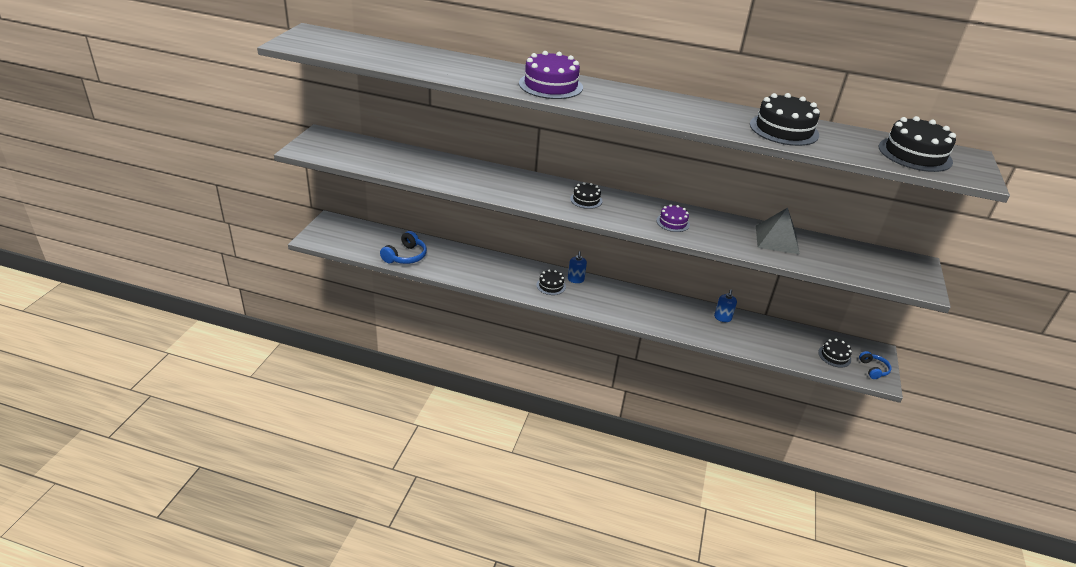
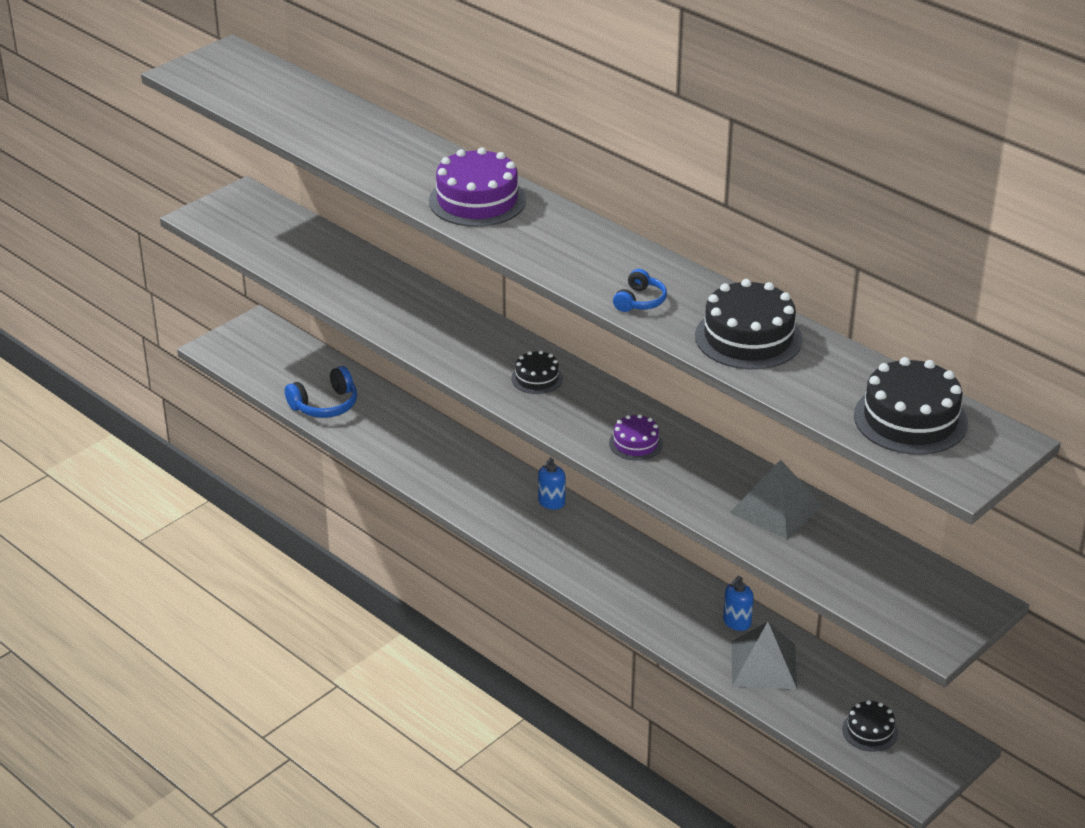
camera: 30 degrees right, 0 degrees up
black cake [536,270,566,295] -> none
blue headphones [859,351,891,379] -> blue headphones moved to [613,269,667,312]
none -> grey pyramid [732,621,797,689]

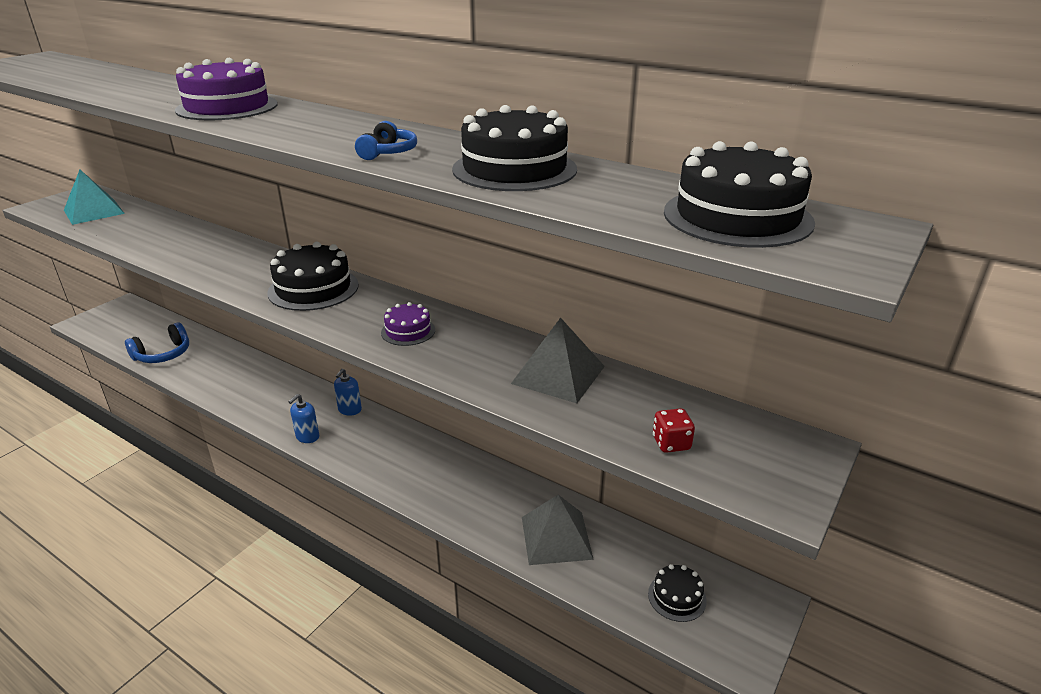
camera: 10 degrees left, 5 degrees down
black cake [511,350,563,394] -> black cake [267,242,359,311], size x1.82
blue soap dispenser [723,576,754,631] -> blue soap dispenser moved to [288,394,319,443]
none -> turquoise pyramid [64,170,125,225]
none -> red dice [653,408,695,453]

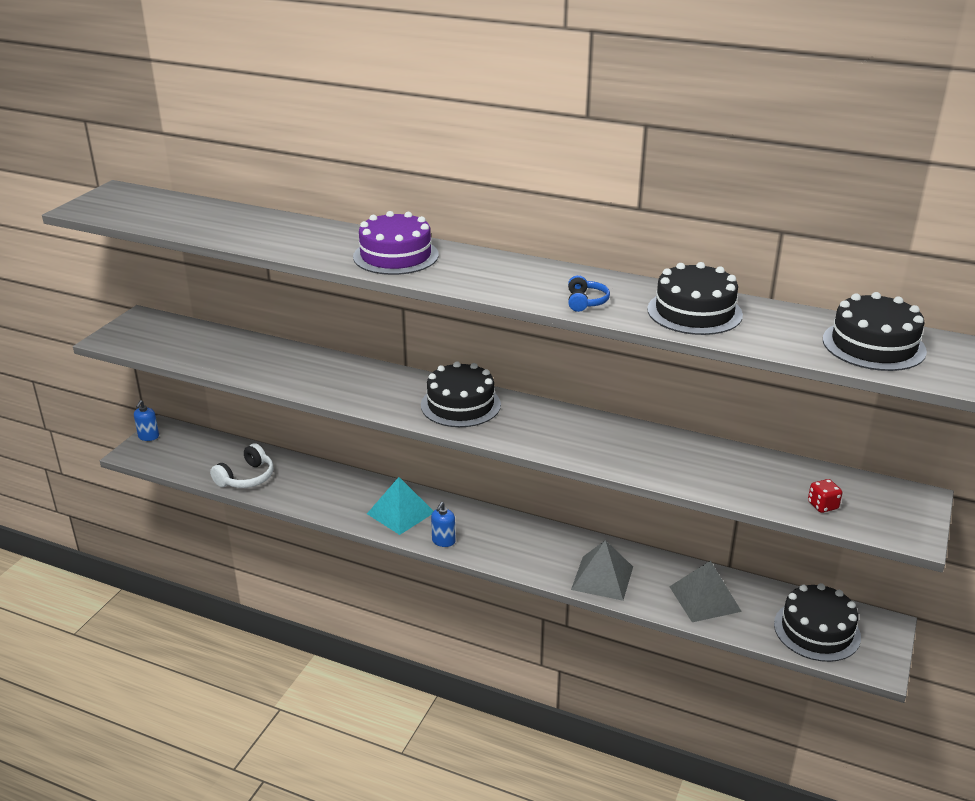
camera: 10 degrees left, 0 degrees up
turquoise pyramid [64,170,125,225] -> turquoise pyramid moved to [367,477,433,535]
blue headphones [125,322,189,363] -> white headphones [210,443,274,488]
blue soap dispenser [334,368,362,416] -> blue soap dispenser moved to [134,400,159,441]
purple cake [381,302,435,346] -> none
grey pyramid [511,318,605,403] -> grey pyramid moved to [571,540,633,601]
black cake [648,564,707,622] -> black cake [774,583,861,662], size x1.82

